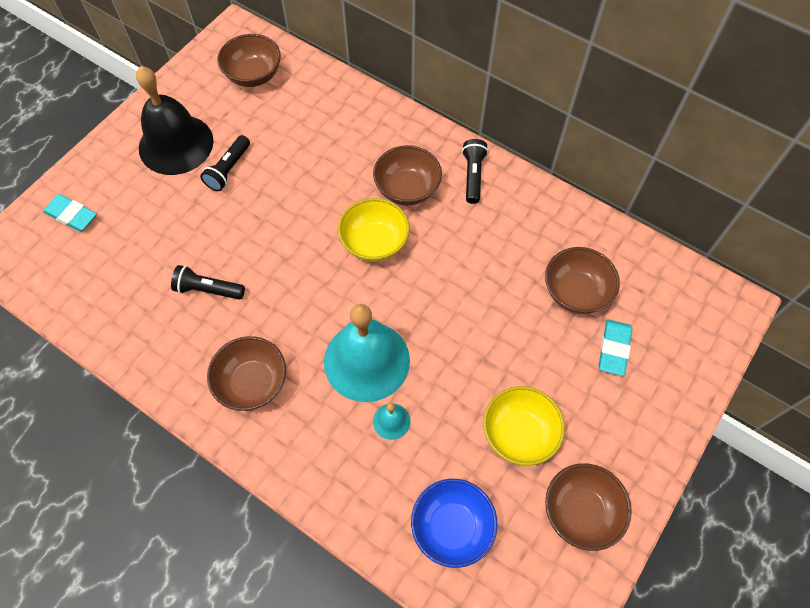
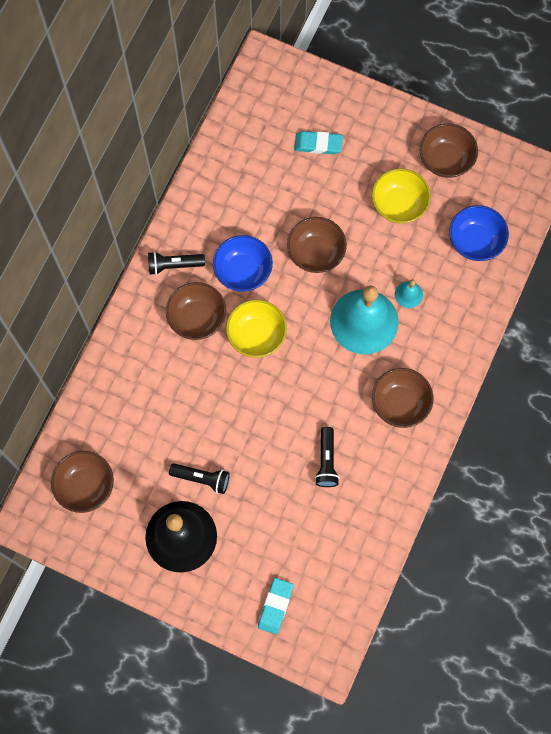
camera: 100 degrees left, 10 degrees up
brown bowl [545,247,620,314] -> brown bowl moved to [287,217,347,273]
none -> blue bowl [213,235,273,292]

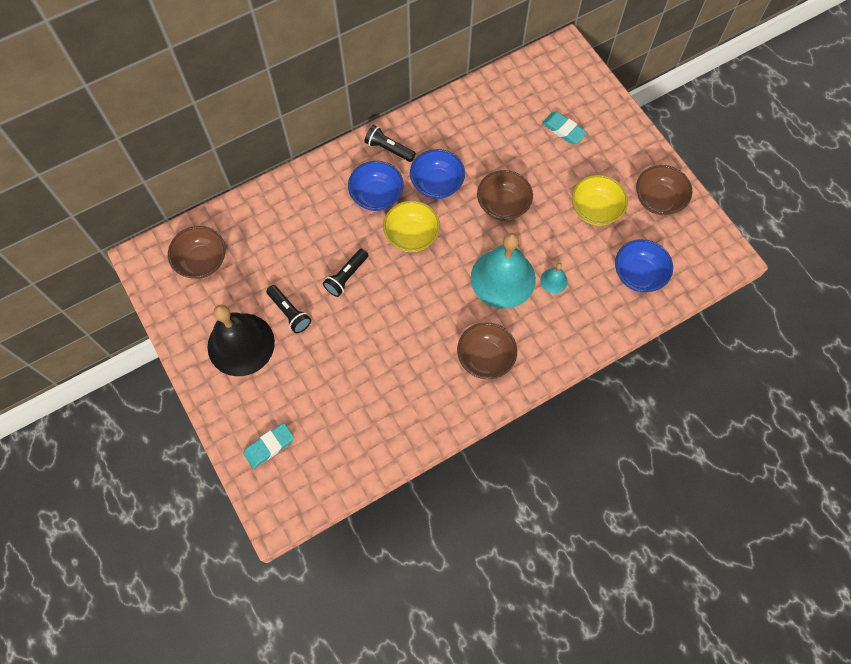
camera: 35 degrees right, 5 degrees down
brown bowl [166,282,226,340] -> blue bowl [348,161,404,211]
black flashlight [315,427,339,487] -> black flashlight moved to [323,249,368,297]

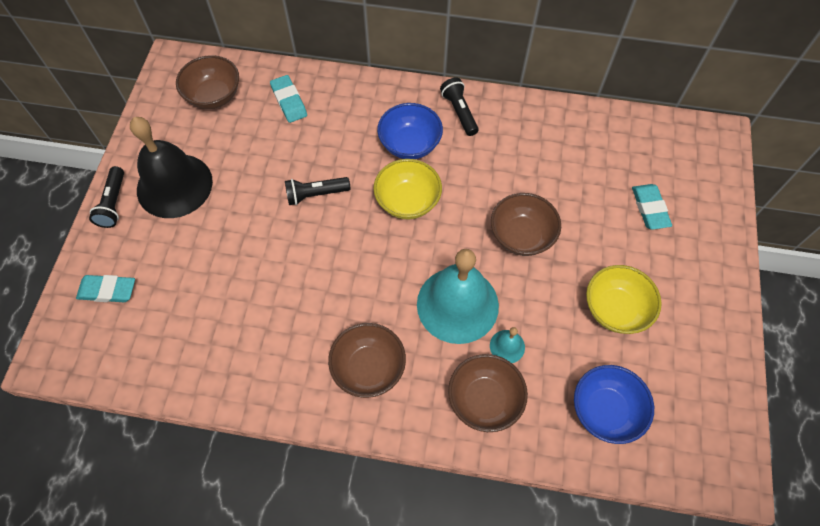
camera: 40 degrees right, 5 degrees down
black flashlight [266,285,311,333] -> black flashlight moved to [89,166,124,228]
blue bowl [410,149,465,199] -> none
brown bowl [636,165,693,215] -> brown bowl moved to [448,354,528,432]
none -> turquoise eraser [270,75,307,123]

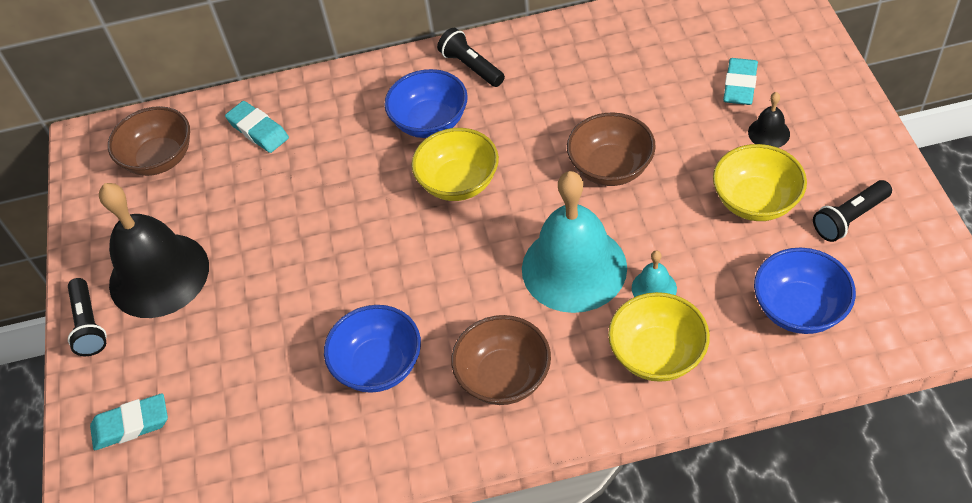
camera: 15 degrees left, 10 degrees down
black flashlight [285,177,350,205] -> black flashlight moved to [813,180,892,242]
brown bowl [448,354,528,432] -> yellow bowl [608,292,710,382]
turquoise eraser [632,184,672,230] -> turquoise eraser turned 45 degrees clockwise [723,58,758,105]
none -> blue bowl [324,305,421,393]
none -> black bell [748,92,790,148]

